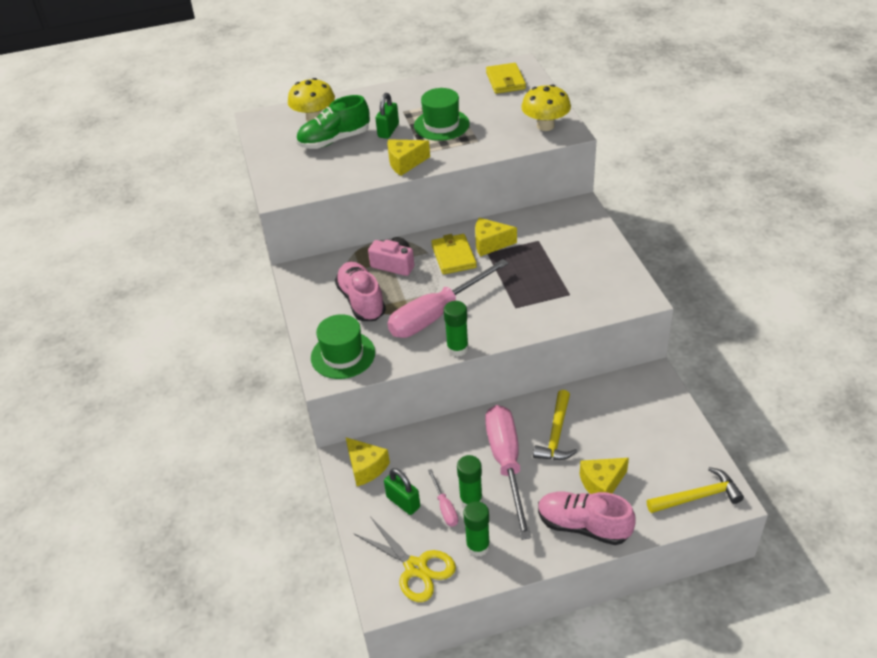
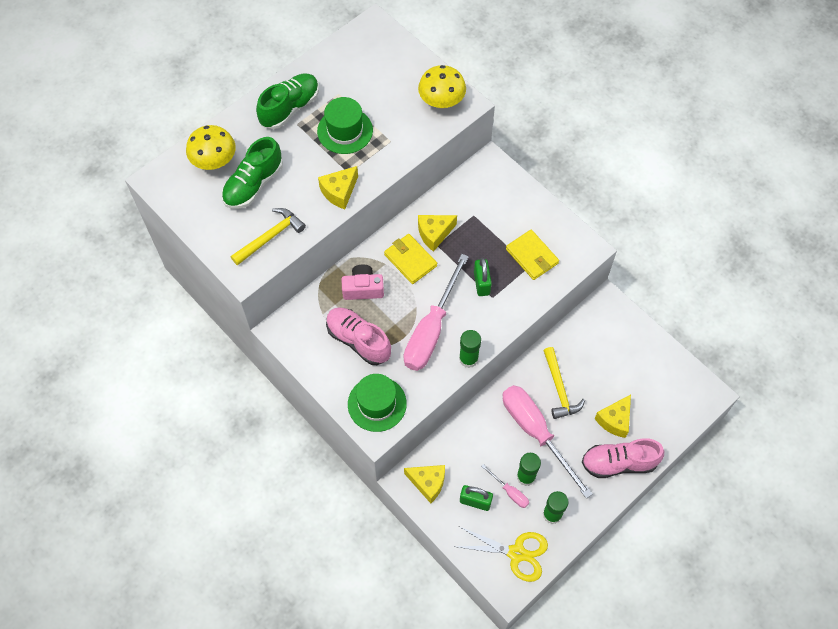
camera: 30 degrees left, 20 degrees up
green padlock [375,93,399,139] -> green padlock moved to [474,258,492,296]
yellow wallet [486,63,526,94] -> yellow wallet moved to [506,230,559,280]
yellow hammer [647,467,744,513] -> yellow hammer moved to [231,208,306,266]
none -> green shoe [256,74,319,129]

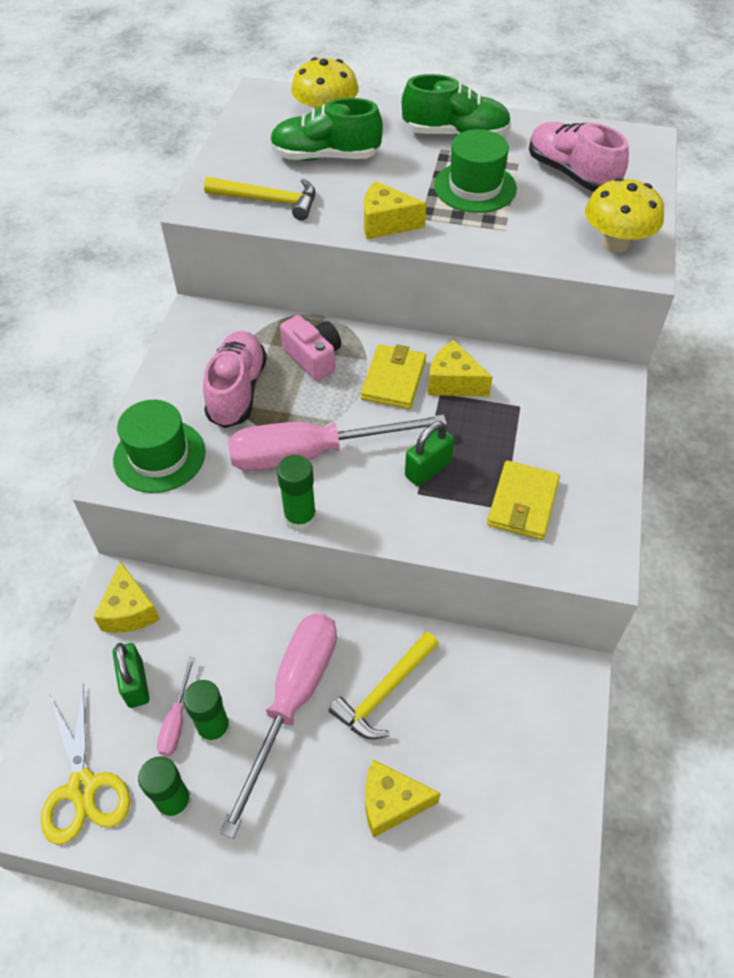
camera: 55 degrees right, 10 degrees down
pink shoe [582,438,664,478] -> pink shoe moved to [529,122,629,192]

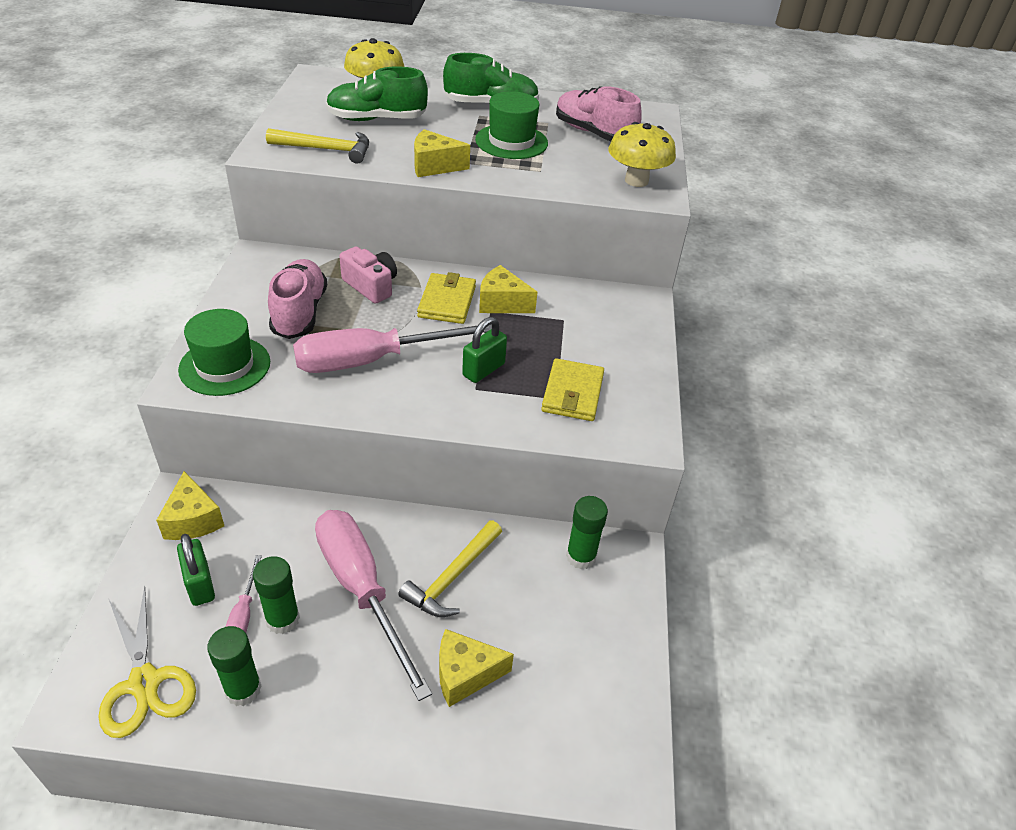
camera: 10 degrees left, 10 degrees down
pink screwdriver [220,613,337,838] -> pink screwdriver turned 45 degrees counterclockwise [315,510,432,701]
green glue stick [277,455,316,531] -> green glue stick moved to [566,496,608,569]

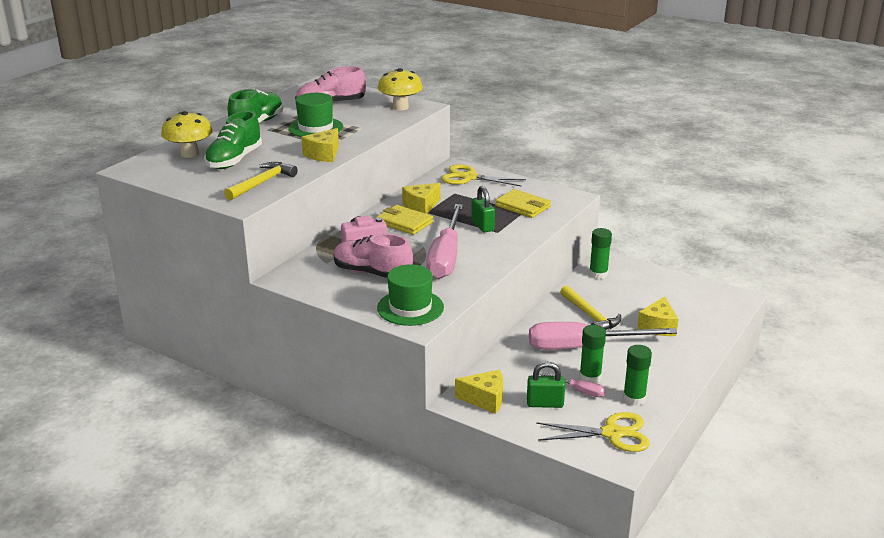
camera: 60 degrees left, 15 degrees down
none -> yellow scissors [441,164,526,187]

